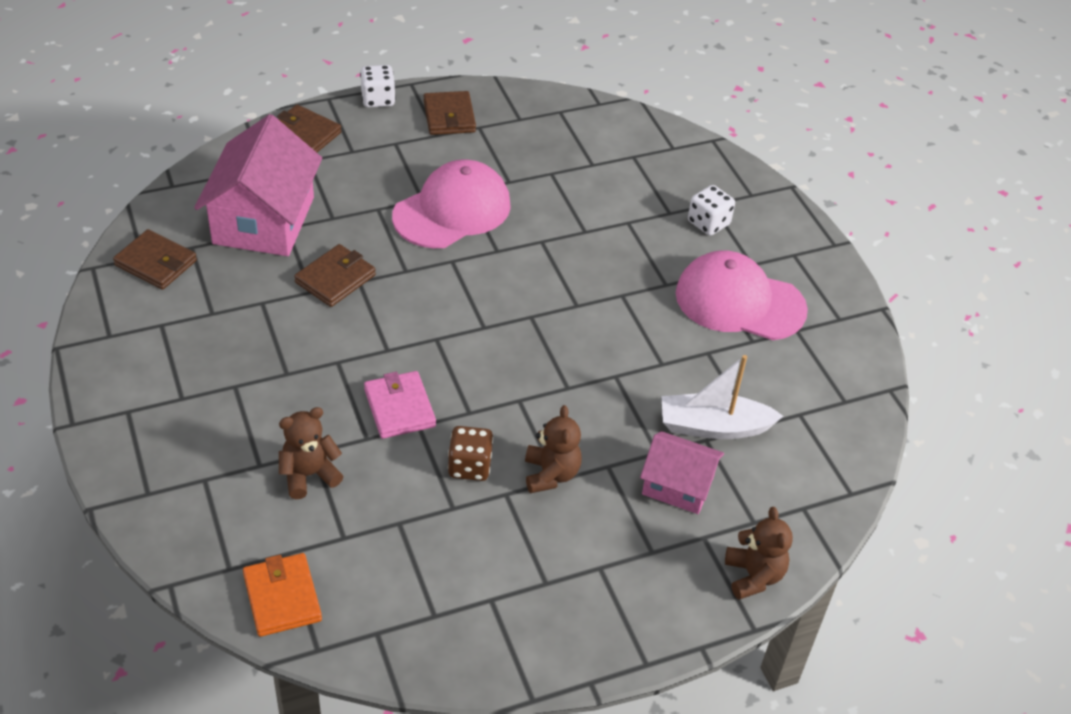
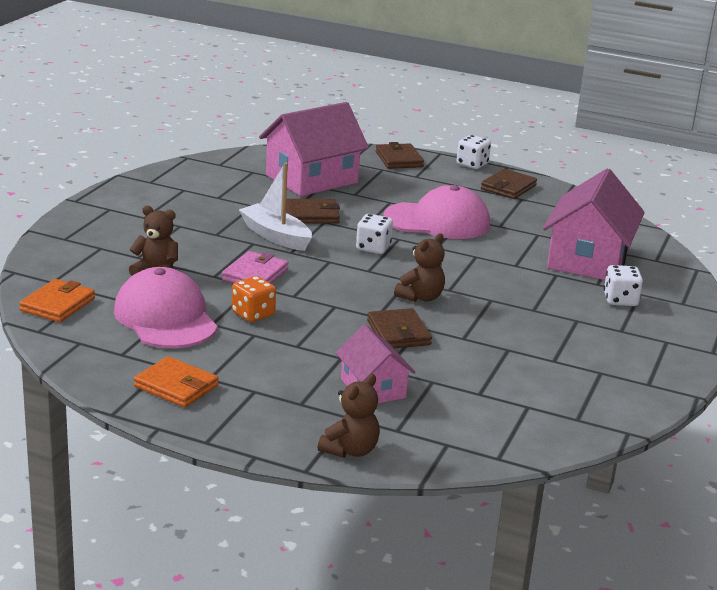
camera: 45 degrees right, 20 degrees down
brown wallet [113,229,197,290] -> brown wallet moved to [367,308,432,348]
brown dice [448,426,493,481] -> orange dice [232,276,276,322]
brown teddy bear [525,405,582,493] -> brown teddy bear moved to [394,233,445,302]
white boat [662,355,783,439] -> white boat moved to [239,163,312,251]
pink cap [675,250,808,340] -> pink cap moved to [114,267,218,348]
none -> orange wallet [134,356,219,408]
none -> white dice [356,214,393,254]
none -> pink house [543,168,645,280]

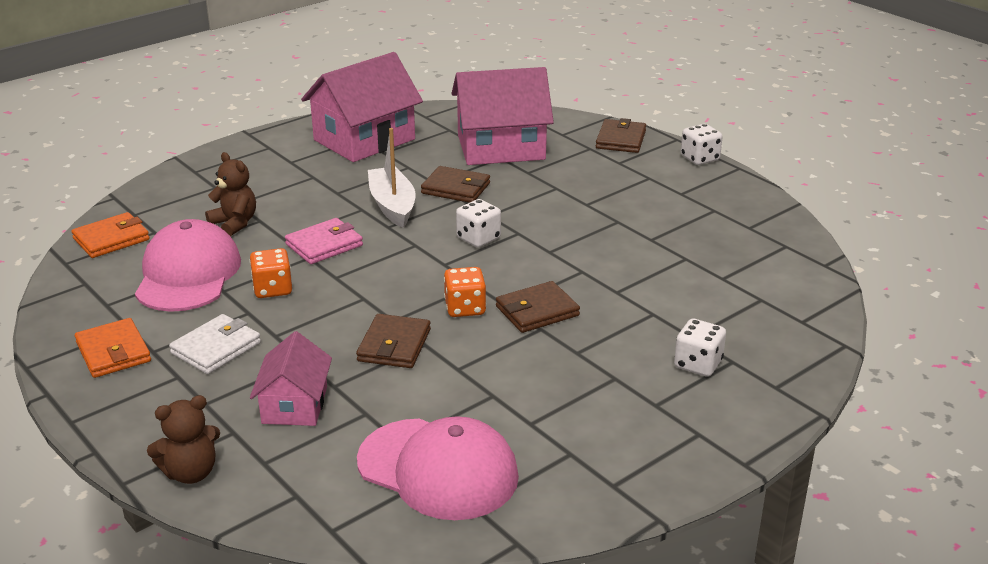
camera: 30 degrees right, 5 degrees up
pink cap [383,185,490,239] -> pink cap moved to [357,416,519,520]
brown teddy bear [394,233,445,302] -> orange dice [444,267,486,317]
brown wallet [481,169,537,199] -> brown wallet moved to [496,281,580,333]
pink house [543,168,645,280] -> pink house moved to [301,52,423,162]
none -> white wallet [169,314,261,374]

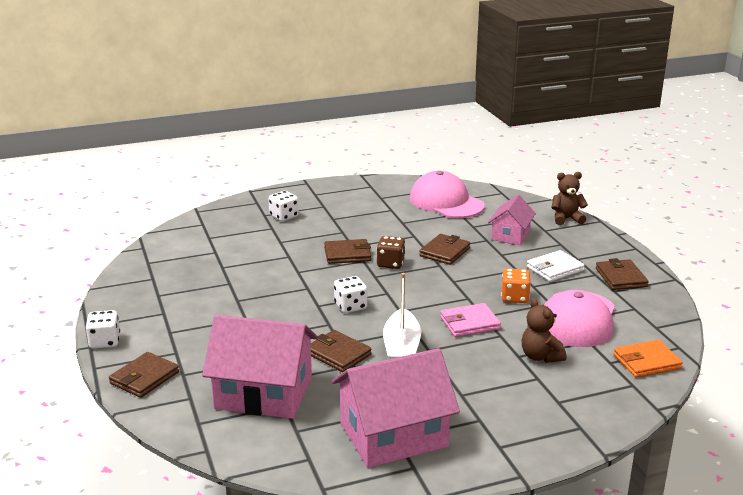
camera: 160 degrees left, 5 degrees down
orange wallet [75,318,151,378] -> brown wallet [596,258,649,290]
orange dice [444,267,486,317] -> brown dice [377,236,405,269]

